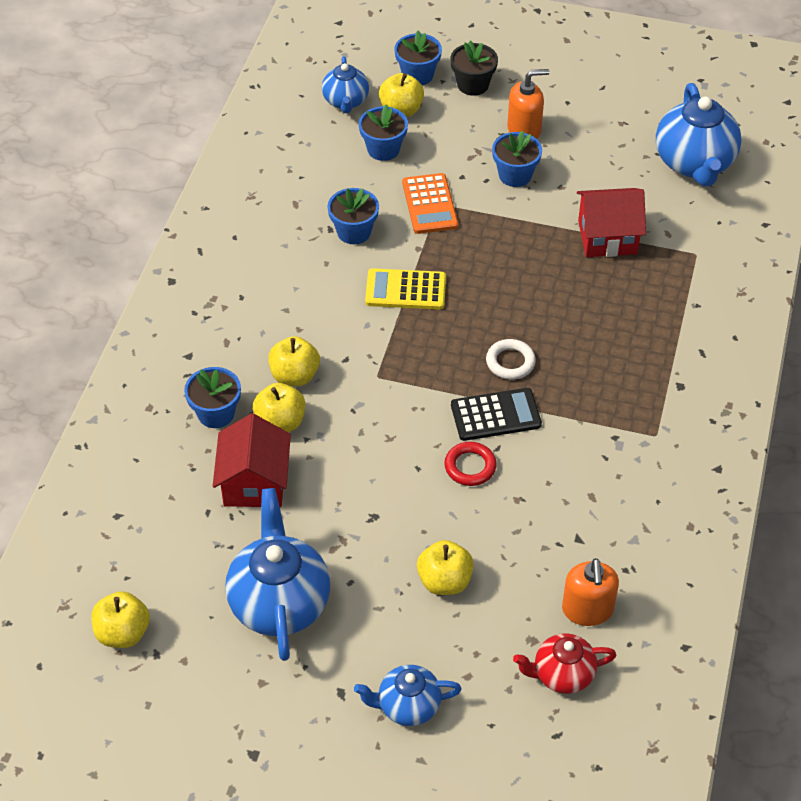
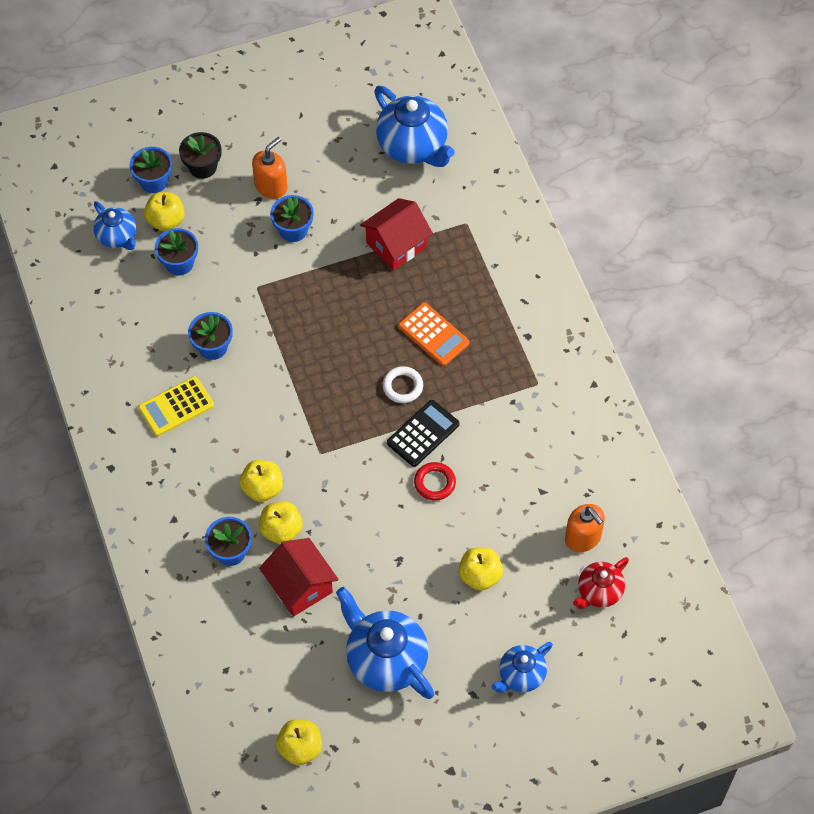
camera: 35 degrees left, 10 degrees up
yellow calculator [365,268,446,310] -> yellow calculator moved to [138,376,214,437]
orange calculator [402,173,458,234] -> orange calculator moved to [398,302,470,366]

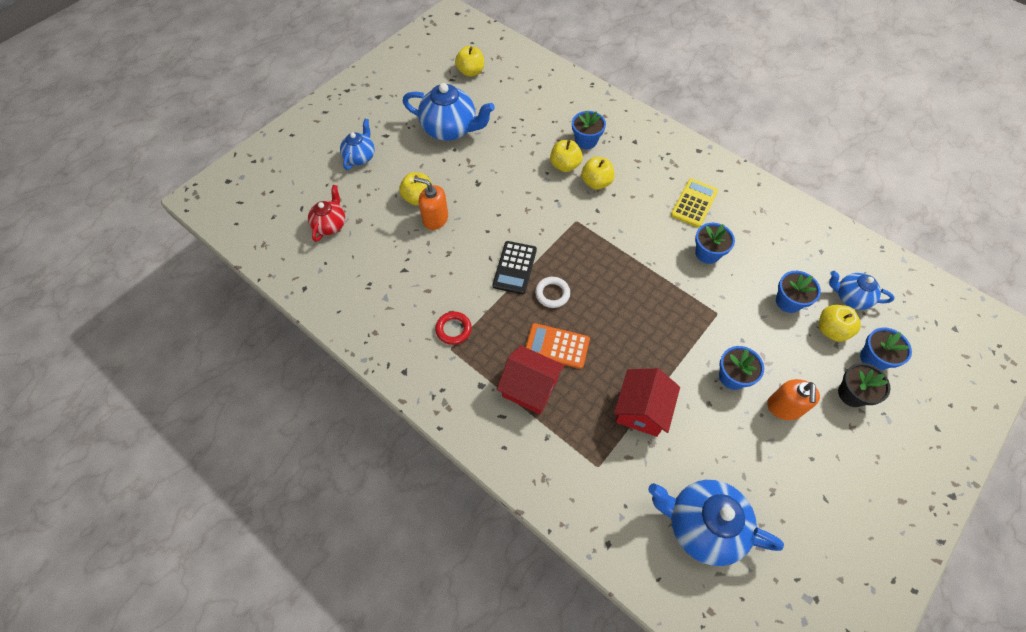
camera: 150 degrees right, 0 degrees up
red house [259,538,339,617] -> red house moved to [497,345,565,414]
red ring [414,462,456,501] -> red ring moved to [435,312,472,345]
orange soap dispenser [565,504,605,552] -> orange soap dispenser moved to [414,177,448,230]

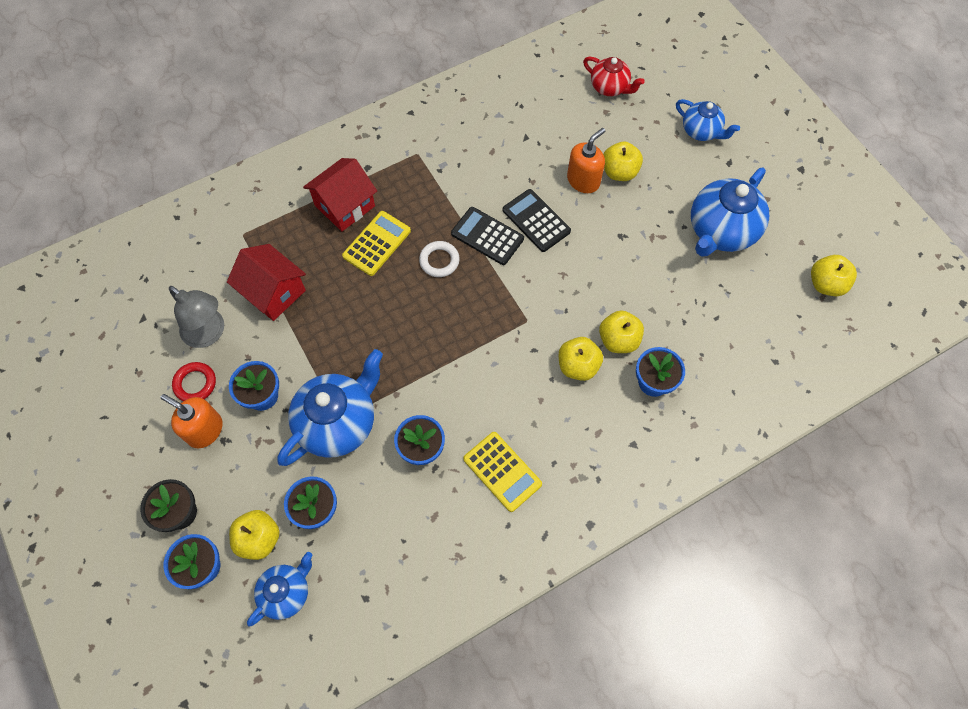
camera: 110 degrees right, 5 degrees up
red ring [435,312,472,345] -> red ring moved to [172,362,216,401]
orange calculator [526,323,590,369] -> yellow calculator [342,211,411,276]
blue teapot [648,480,784,566] -> blue teapot moved to [277,349,383,466]
none -> grey lamp [169,286,224,348]
none -> black calculator [503,189,571,252]

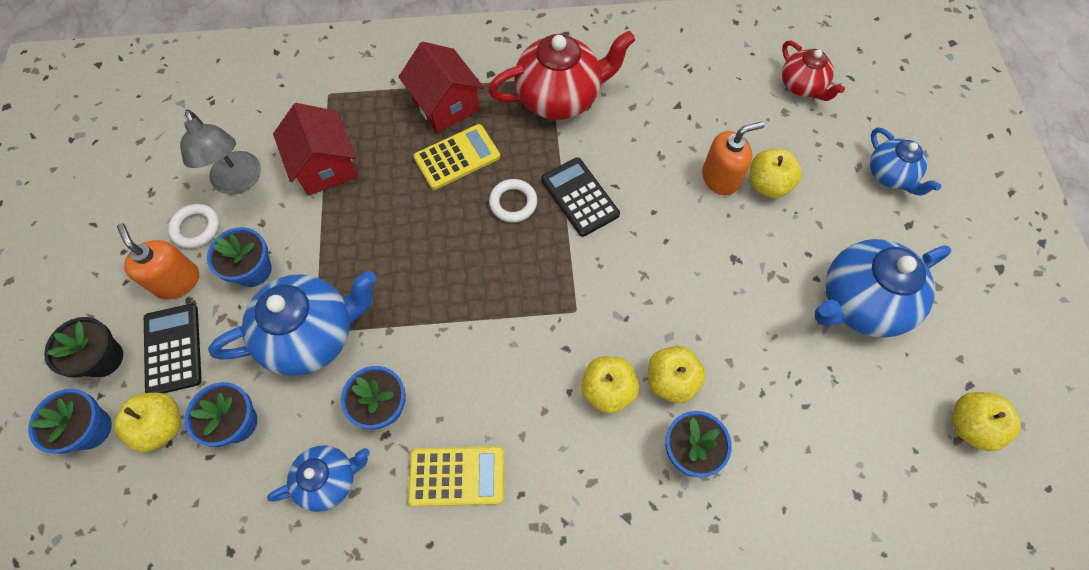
camera: 25 degrees right, 0 degrees up
red ring [172,362,216,401] -> white ring [168,204,220,249]
blue teapot [247,552,313,627] -> blue teapot moved to [267,445,370,512]
red house [303,158,377,232] -> red house turned 75 degrees clockwise [399,42,484,133]
yellow calculator [463,432,542,512] -> yellow calculator turned 75 degrees counterclockwise [408,446,504,506]
black calculator [503,189,571,252] -> black calculator moved to [144,304,202,393]
none -> red teapot [488,31,635,120]

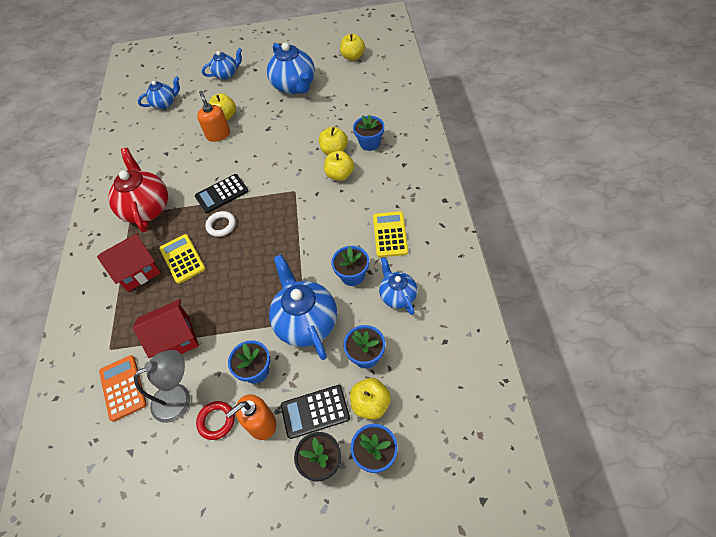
camera: 85 degrees left, 10 degrees down
white ring [168,204,220,249] -> red ring [196,401,235,440]
red teapot [782,41,845,101] -> blue teapot [138,76,180,109]
none -> orange calculator [99,355,147,422]

